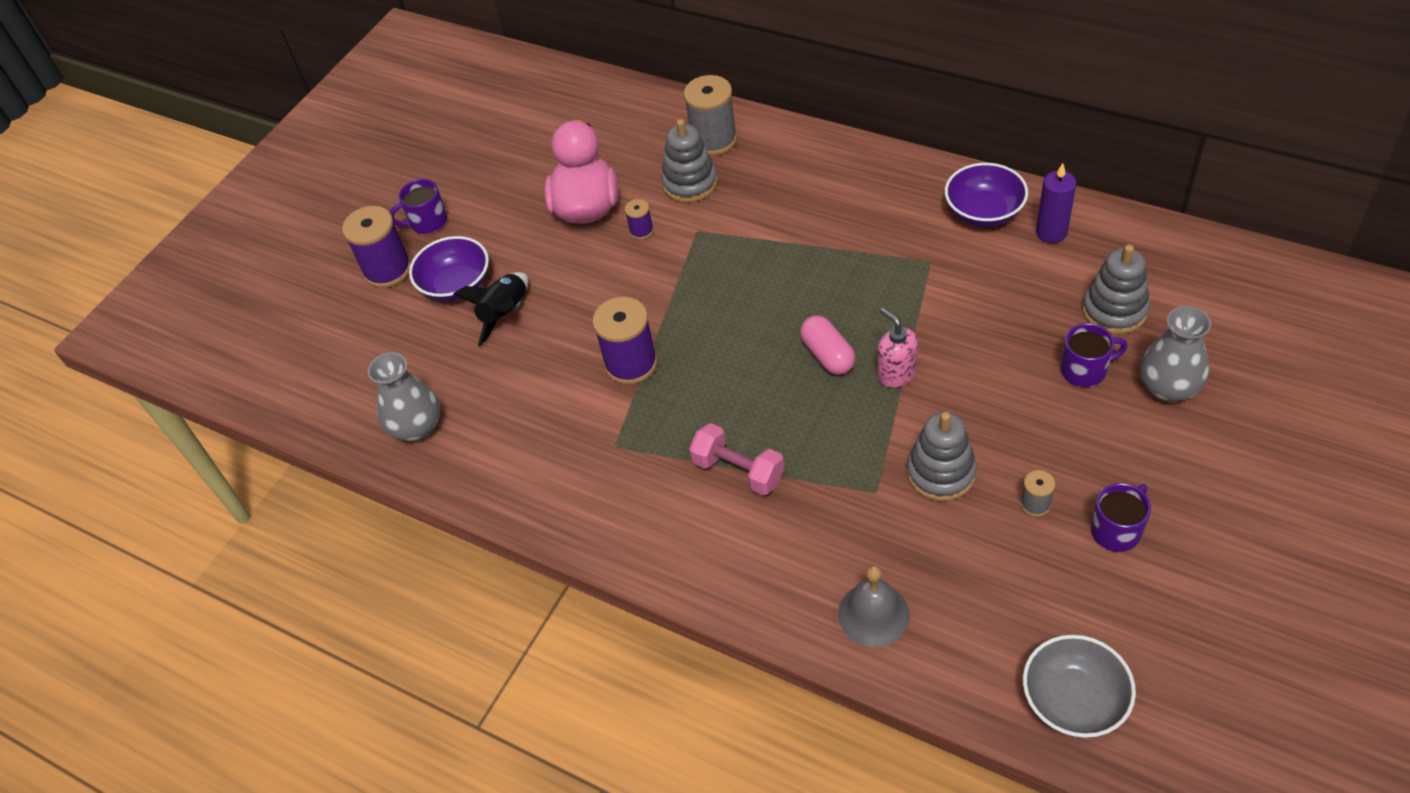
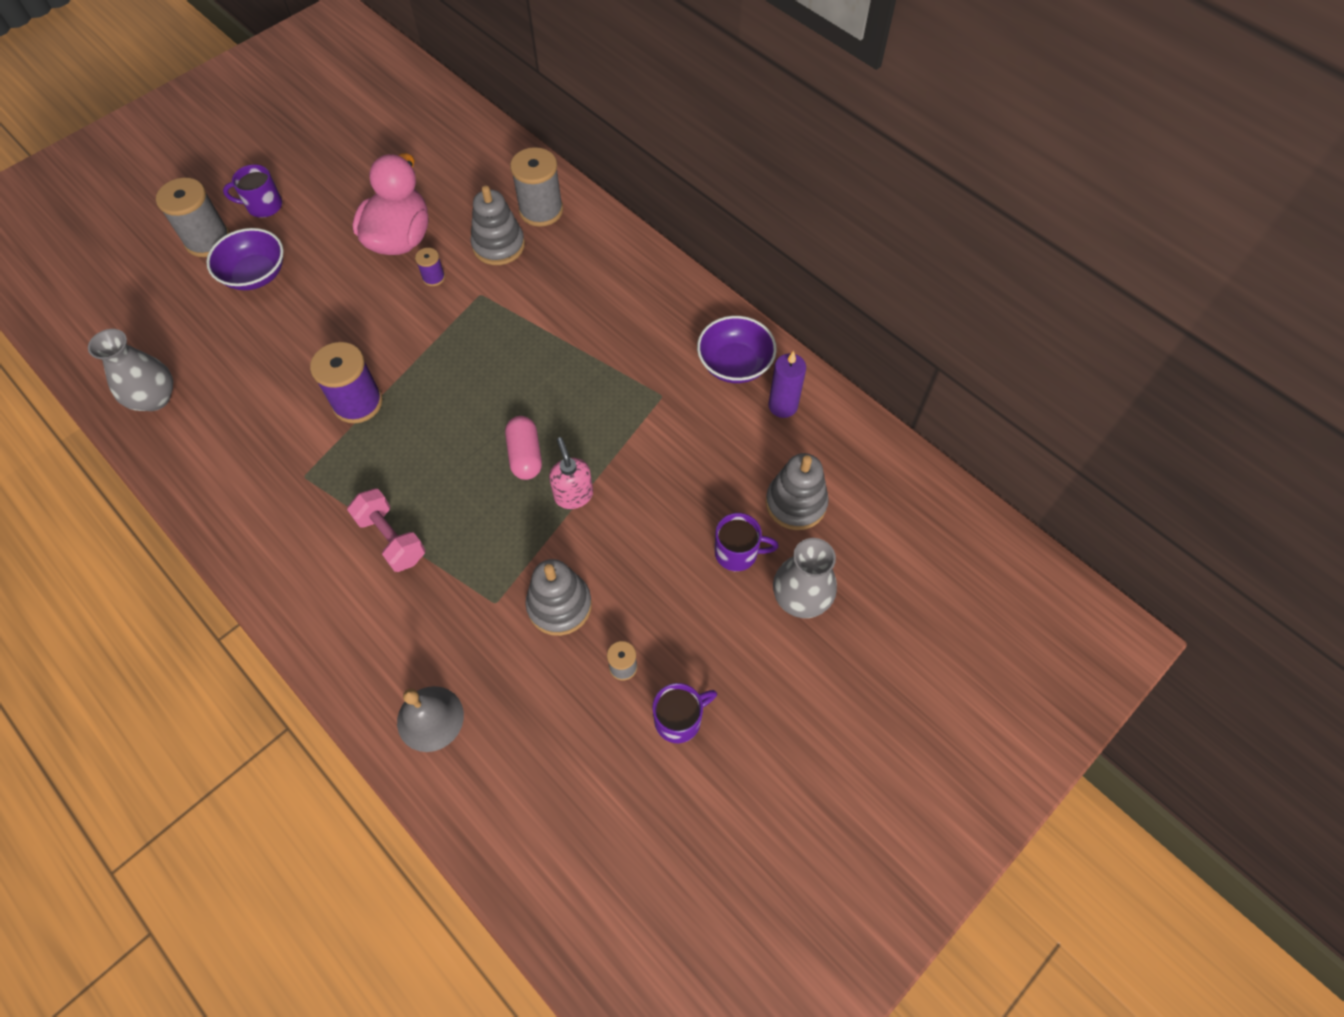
camera: 10 degrees right, 10 degrees up
purple spool [342,206,411,288] -> grey spool [156,178,230,257]
black rocket [453,272,528,346] -> none
grey bowl [1023,635,1136,738] -> none

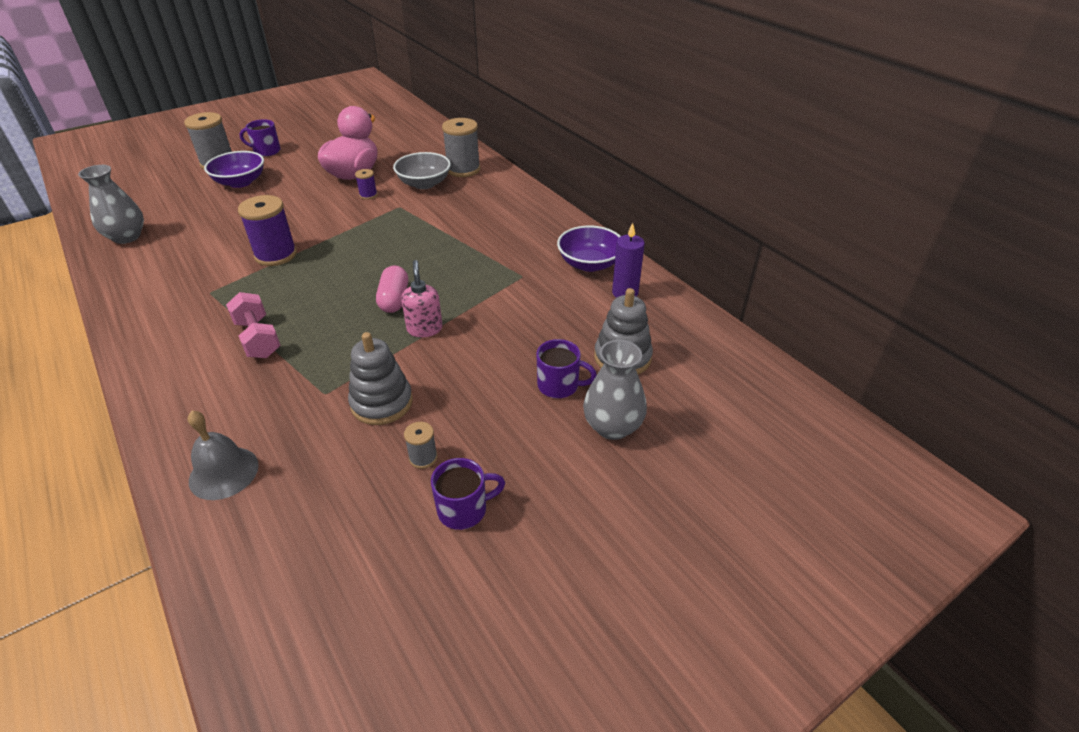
camera: 10 degrees right, 20 degrees down
grey stacking toy [470,185,525,265] -> grey bowl [393,152,451,189]

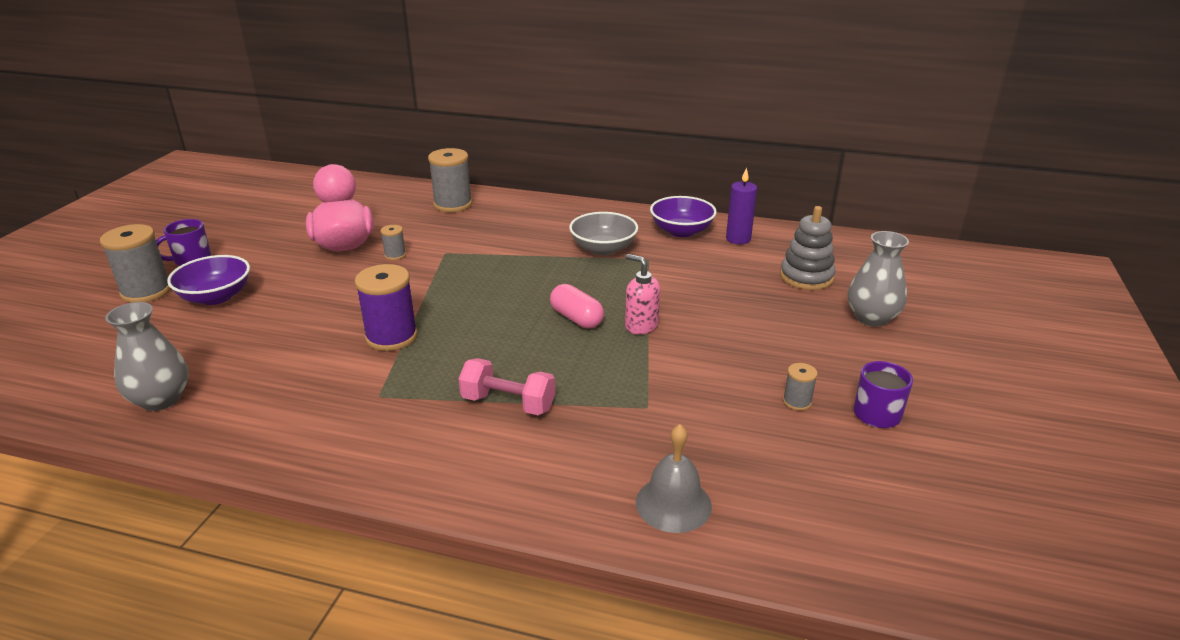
camera: 40 degrees left, 10 degrees down
grey stacking toy [348,332,413,425] -> none
purple spool [355,169,377,200] -> grey spool [380,225,406,260]
grey bowl [393,152,451,189] -> grey bowl moved to [569,212,638,255]
purple mug [536,339,597,398] -> none

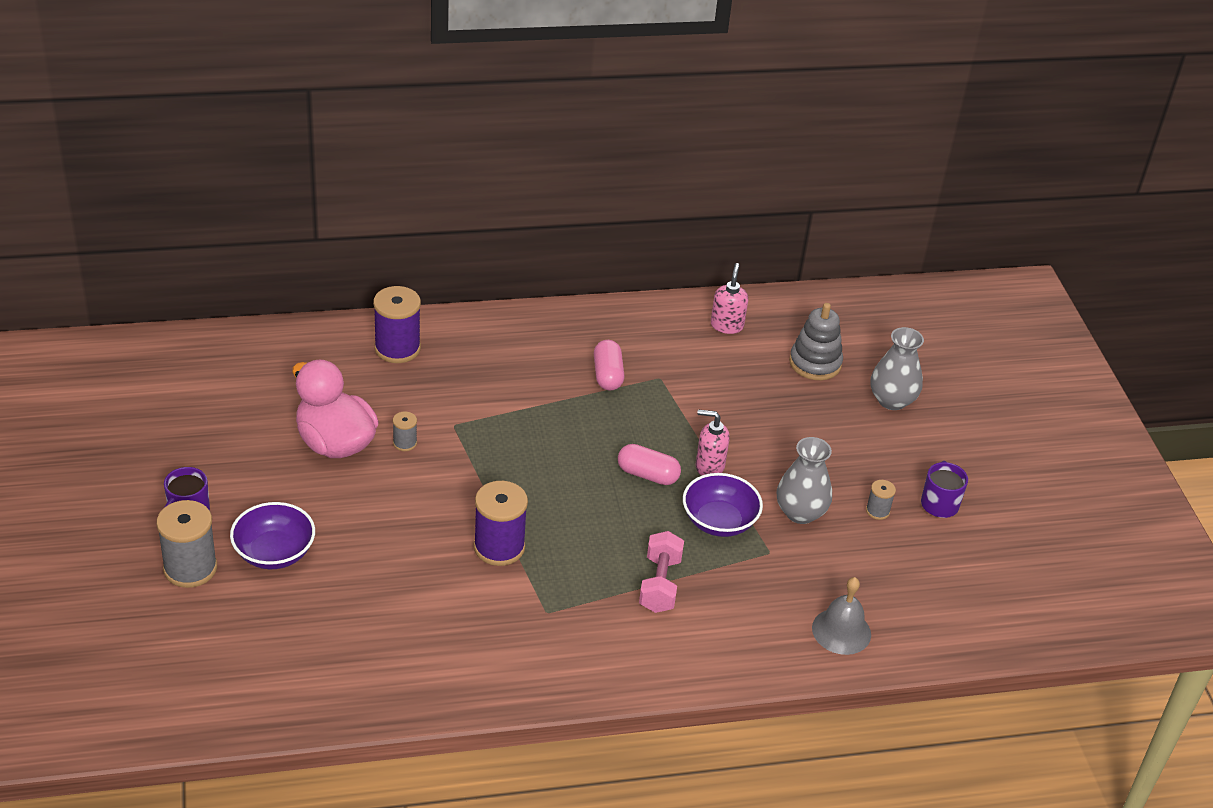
camera: 30 degrees left, 10 degrees up
grey vase [105,302,189,411] -> grey vase moved to [776,437,832,524]
grey spool [428,148,472,212] -> purple spool [373,286,421,363]
pink dumbbell [459,358,555,415] -> pink dumbbell turned 75 degrees counterclockwise [639,531,684,613]
grey bowl [569,212,638,255] -> pink capsule [594,340,625,390]
purple bowl [650,196,717,237] -> purple bowl moved to [683,473,763,537]
purple candle [726,167,757,244] -> pink soap dispenser [711,263,748,334]

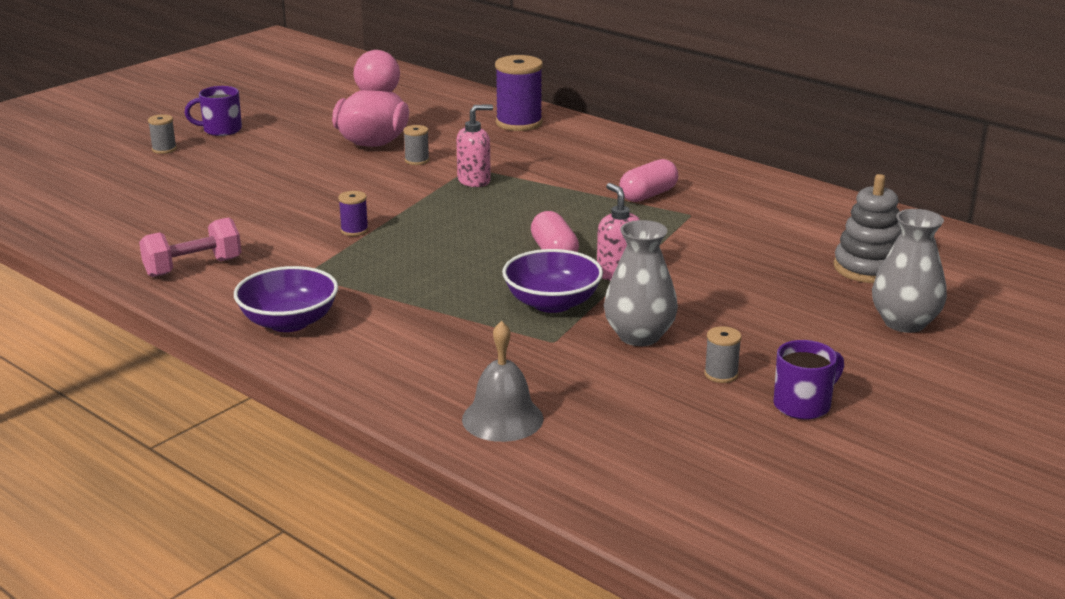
camera: 55 degrees right, 15 degrees down
grey spool [156,500,217,588] -> grey spool [148,114,177,154], size x0.49
purple bowl [230,502,315,569] -> purple bowl moved to [234,266,338,332]
purple spool [474,481,528,566] -> purple spool [338,191,369,236], size x0.49
pink dumbbell [639,531,684,613] -> pink dumbbell moved to [139,217,241,277]
pink soap dispenser [711,263,748,334] -> pink soap dispenser moved to [456,105,493,187]

